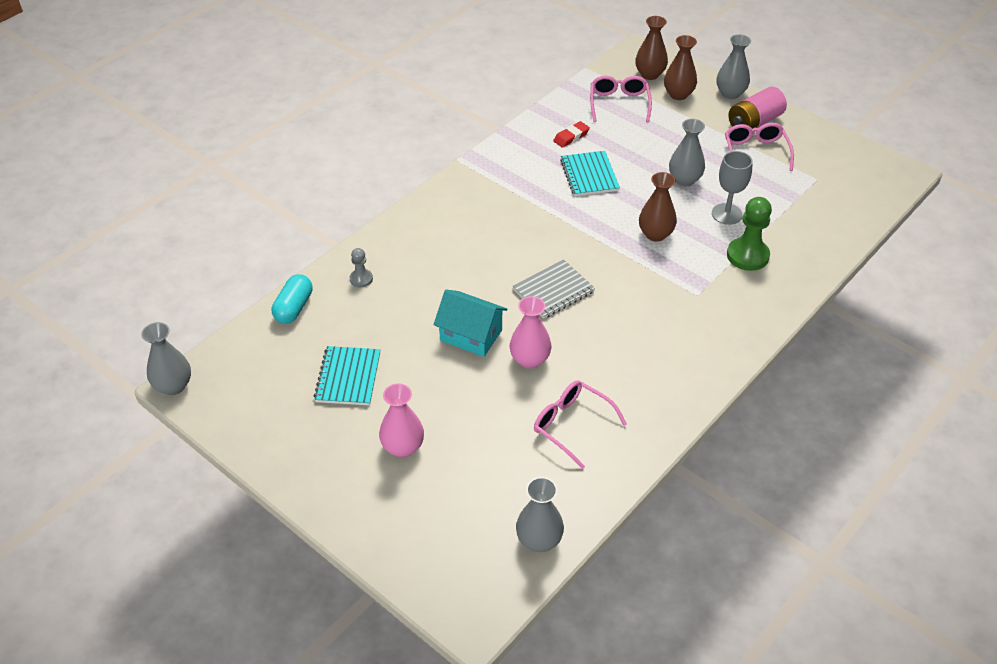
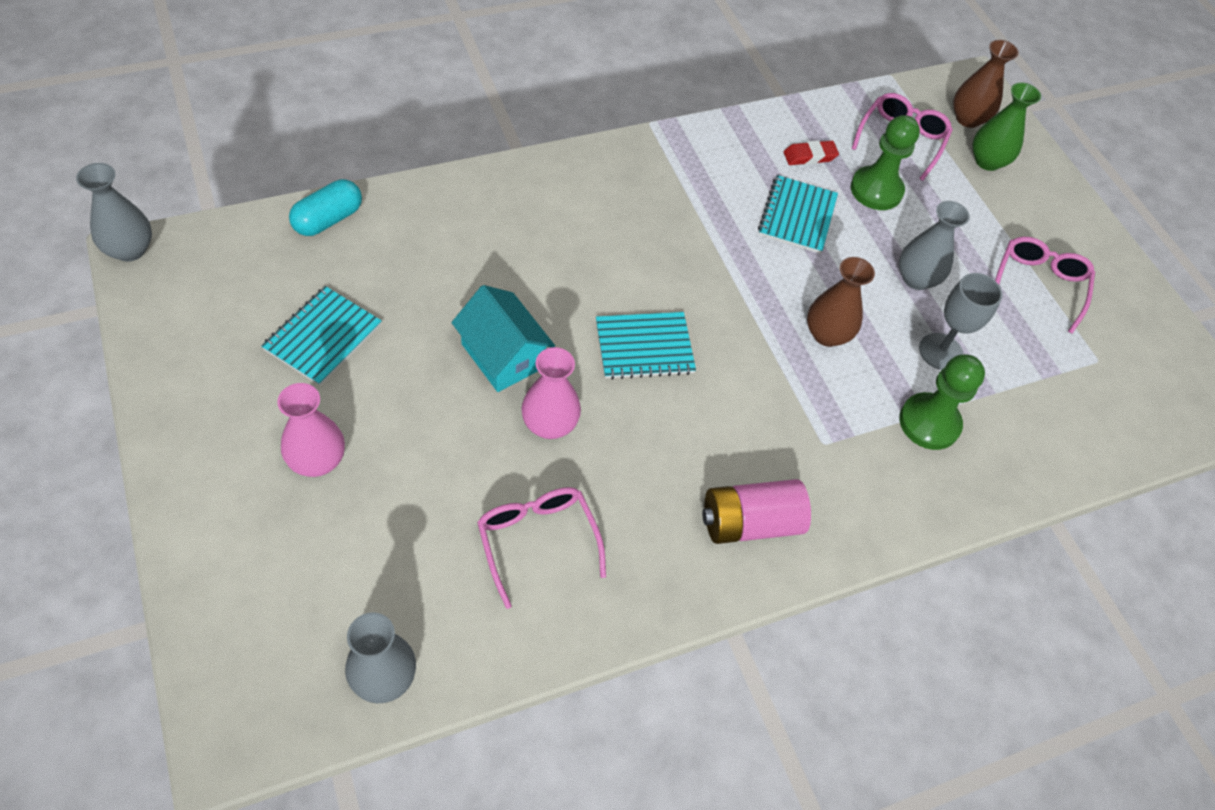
camera: 20 degrees right, 10 degrees up
grey pawn [350,248,373,287] -> none
grey notebook [513,259,595,319] -> turquoise notebook [596,312,696,380]
brown vase [664,35,697,100] -> green vase [972,82,1041,171]
grey vase [717,34,751,99] -> none
pink battery [729,87,787,129] -> pink battery moved to [702,479,811,544]
none -> green pawn [851,115,920,210]

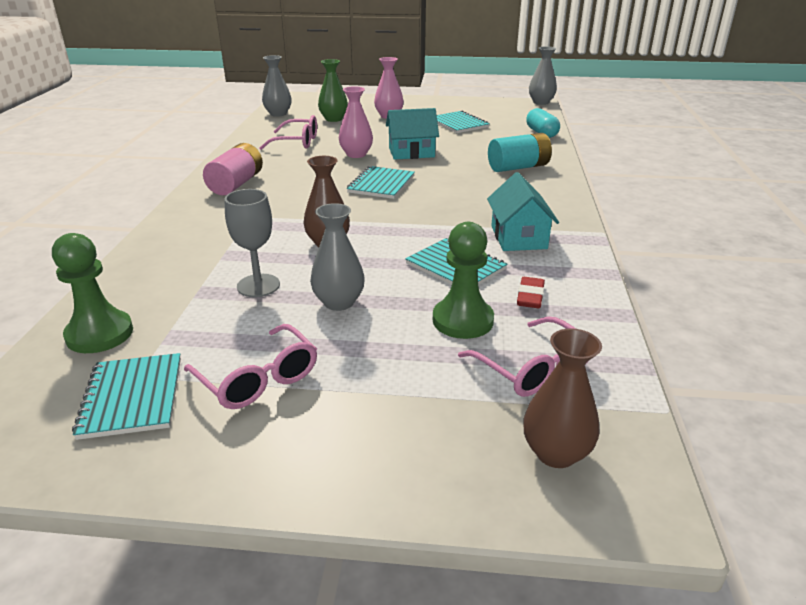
camera: 125 degrees right, 25 degrees down
green pawn [899,354,985,450] -> green pawn moved to [52,233,133,353]
green vase [972,82,1041,171] -> green vase moved to [318,59,348,122]
none -> turquoise notebook [72,353,181,440]
none -> turquoise house [487,172,559,251]
none -> turquoise battery [488,133,552,172]

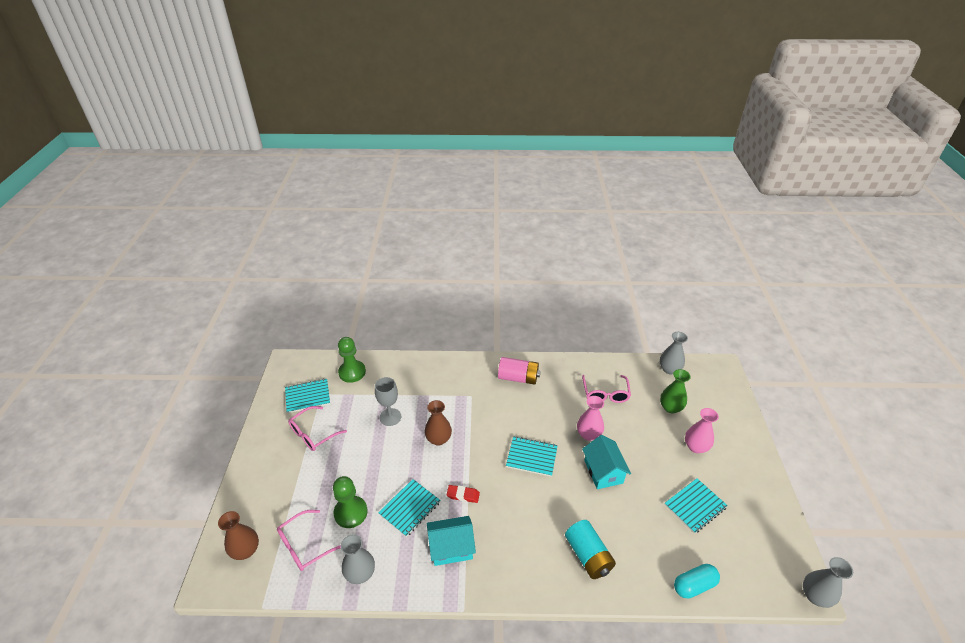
camera: 85 degrees right, 10 degrees up
grey vase [310,203,365,311] -> grey vase moved to [341,534,375,584]
red eraser [517,277,545,308] -> red eraser moved to [447,485,480,503]

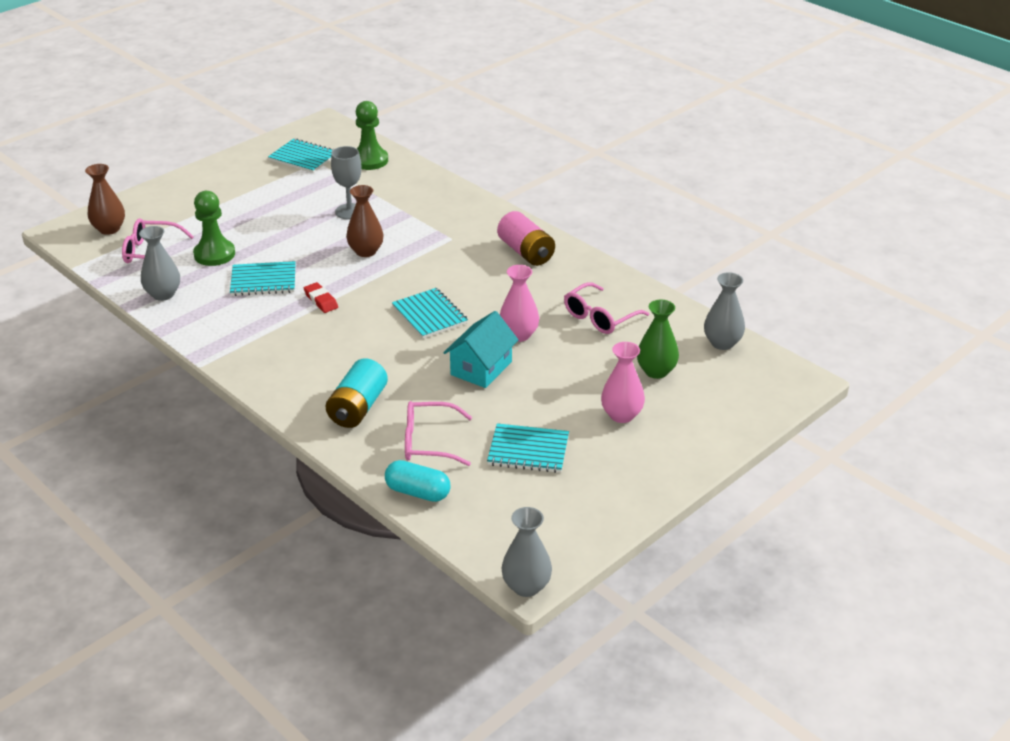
camera: 45 degrees right, 5 degrees down
pink glasses [288,406,347,451] -> pink glasses moved to [405,401,472,466]
turquoise house [427,516,476,566] -> none

